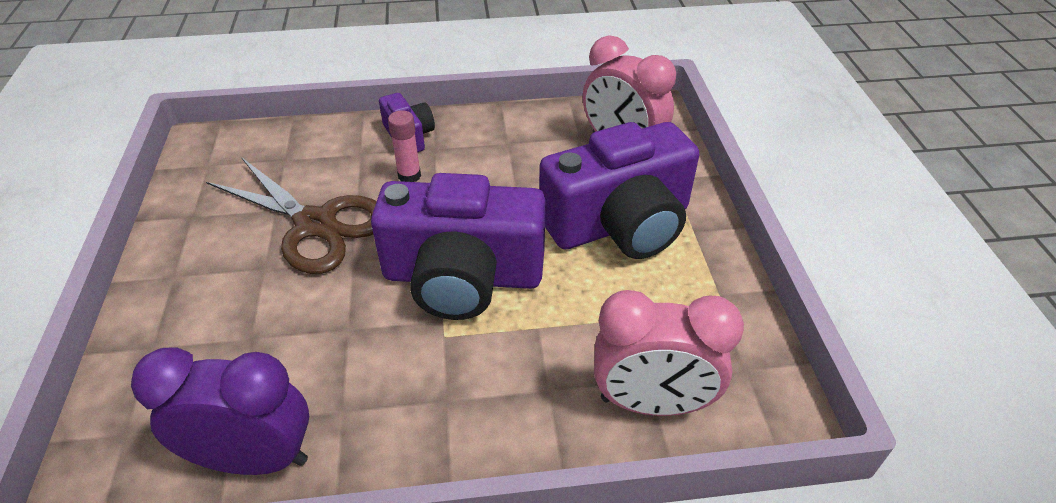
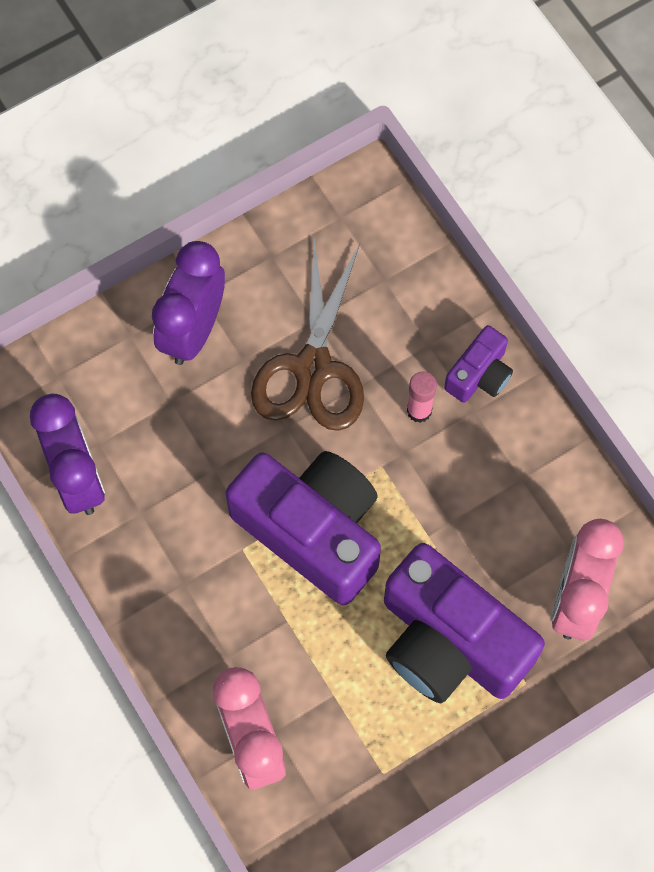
camera: 65 degrees right, 25 degrees up
purple camera [371,173,546,320] -> purple camera turned 150 degrees clockwise [226,451,381,605]
none -> purple clock [152,241,225,365]

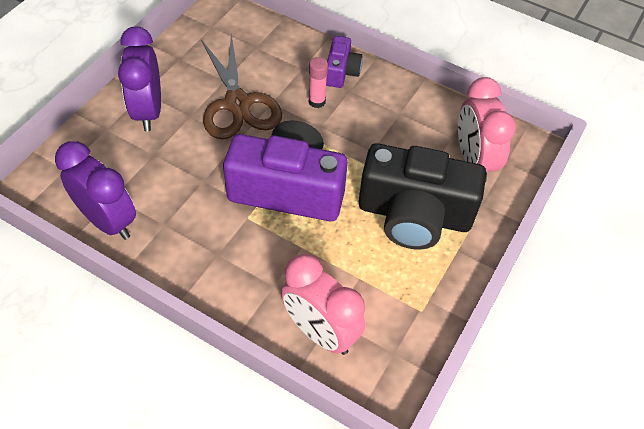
camera: 30 degrees left, 15 degrees down
purple camera [384,543,545,703] -> black camera [359,143,486,249]

